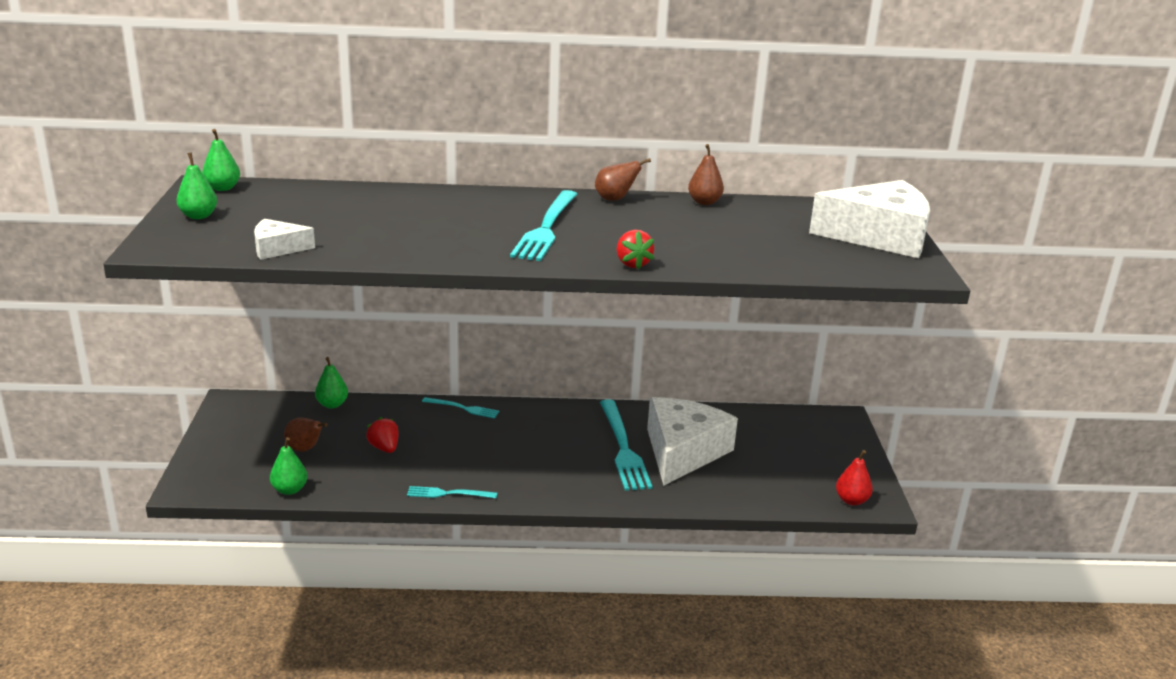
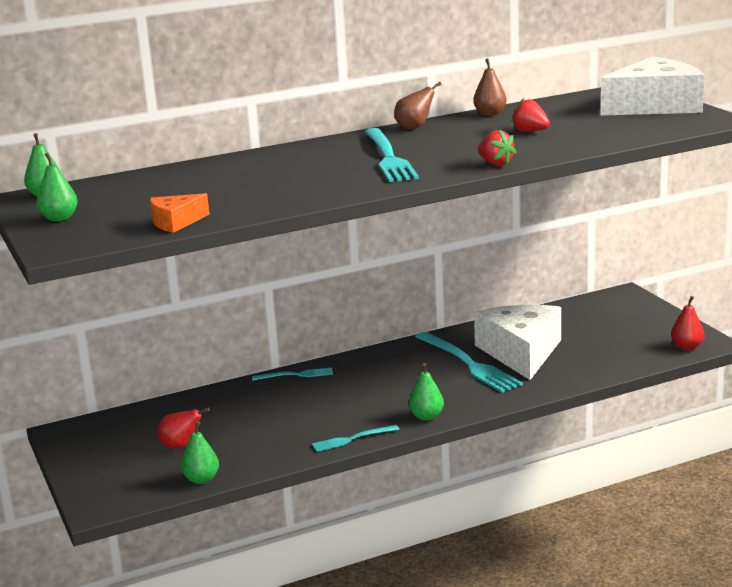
camera: 20 degrees left, 5 degrees down
white cheese [254,219,315,260] -> orange cheese [150,193,209,233]
brown pear [284,417,328,452] -> red pear [158,407,210,449]
green pear [315,357,348,408] -> green pear moved to [409,363,444,421]
red strawberry [366,417,399,453] -> red strawberry moved to [511,98,550,132]

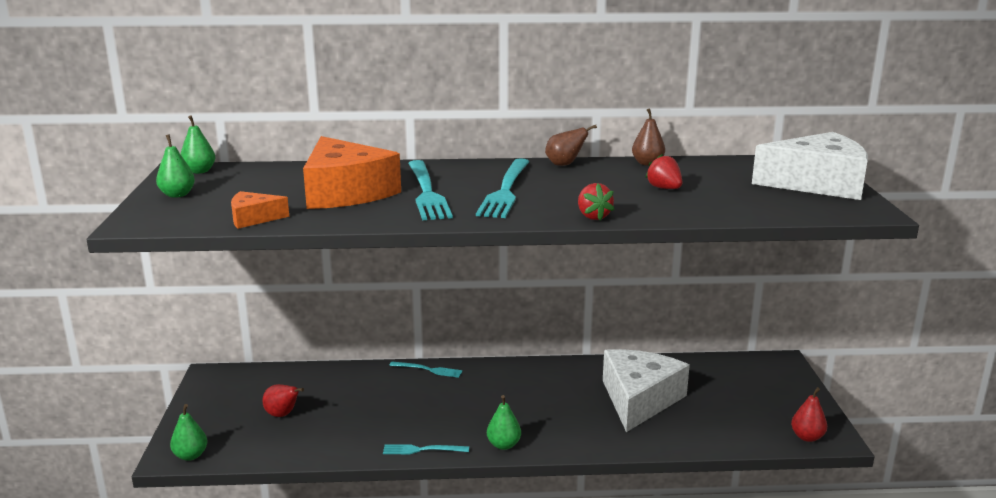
camera: 20 degrees right, 0 degrees up
green pear [181,421,219,484] -> green pear moved to [170,404,207,461]
turquoise fork [415,332,523,393] -> turquoise fork moved to [408,160,453,220]
none -> orange cheese [303,136,401,209]

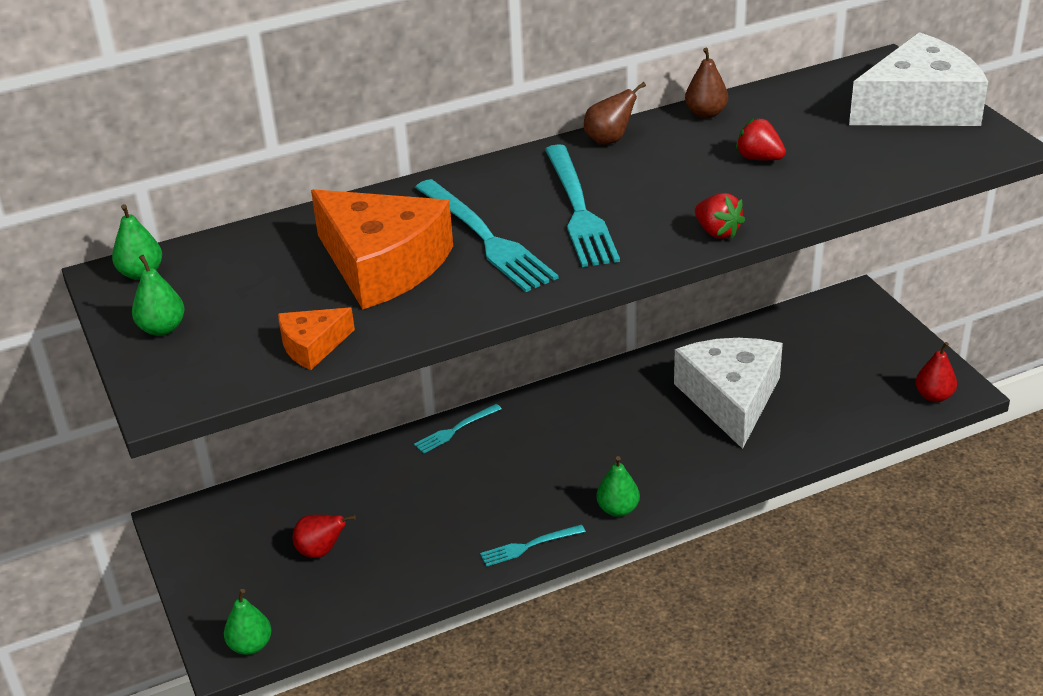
camera: 20 degrees left, 15 degrees up
turquoise fork [389,361,463,378] -> turquoise fork turned 150 degrees clockwise [414,404,502,454]

